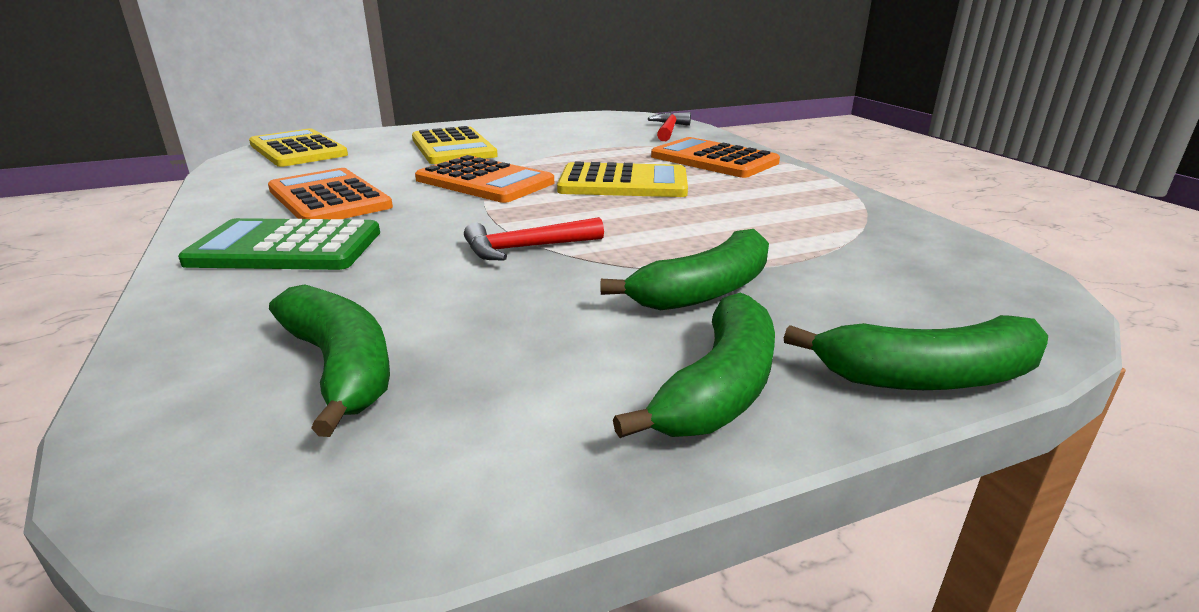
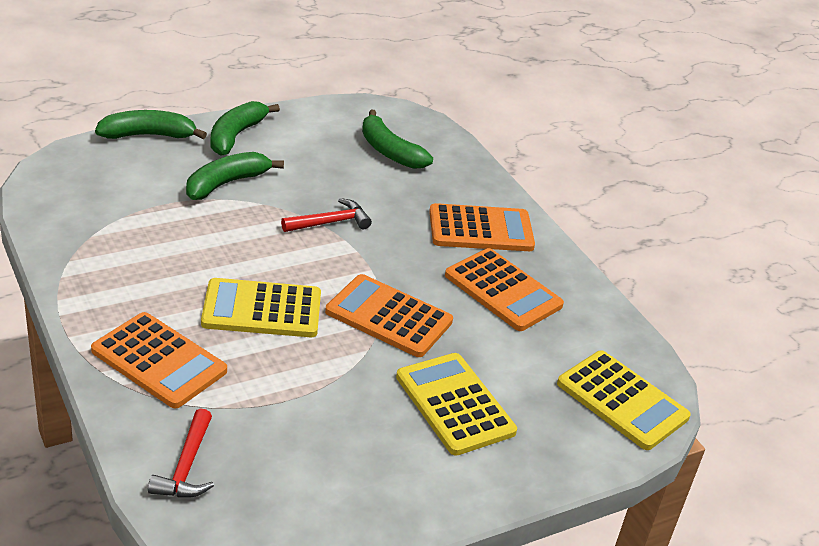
camera: 170 degrees right, 10 degrees up
green calculator [178,218,380,270] -> orange calculator [429,203,535,251]

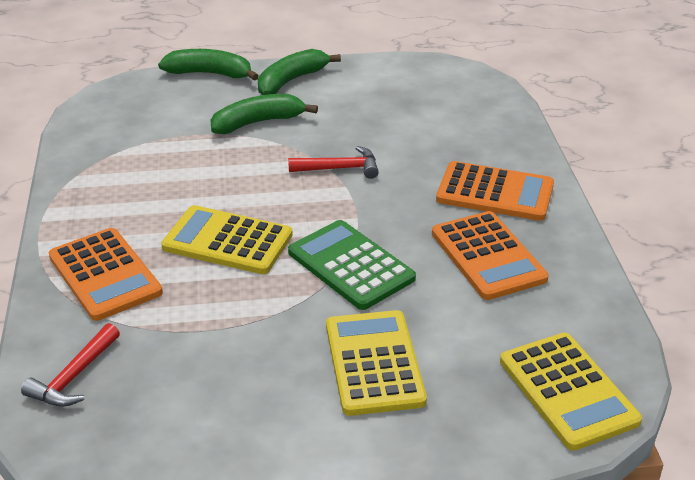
camera: 25 degrees right, 0 degrees up
orange calculator [325,274,453,357] -> green calculator [288,220,416,310]
green banana [362,110,433,169] -> none

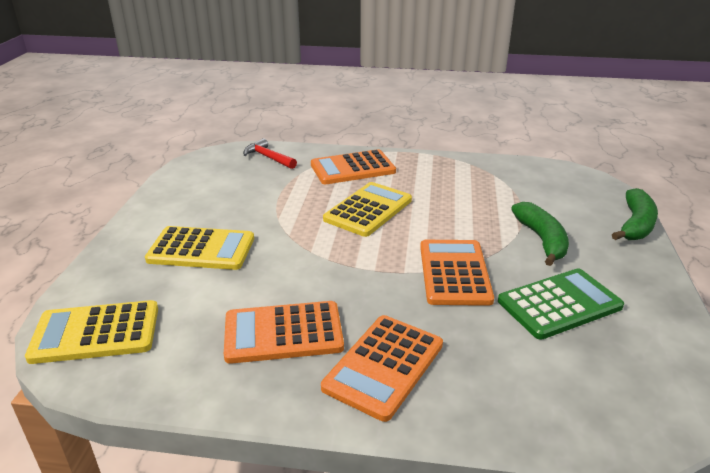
camera: 105 degrees right, 5 degrees down
green banana [258,49,341,95] -> none
red hammer [288,146,379,179] -> orange calculator [420,240,494,306]
green calculator [288,220,416,310] -> green calculator moved to [498,268,624,340]

